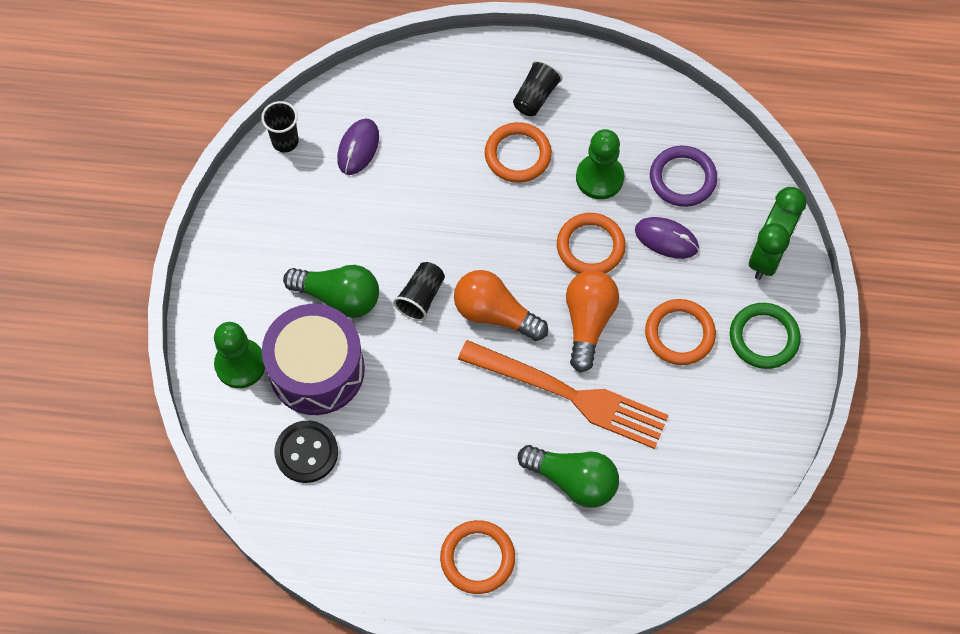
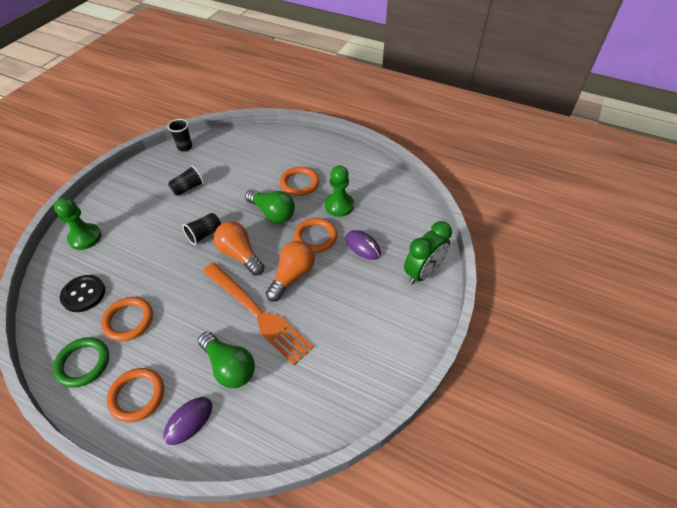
camera: 20 degrees right, 15 degrees down
purple drum [262,304,365,415] -> none
green light bulb [283,265,379,318] -> green light bulb moved to [245,189,295,223]
purple mouse [337,119,379,175] -> purple mouse moved to [163,397,212,445]
black cup [513,60,563,116] -> black cup moved to [168,165,204,196]
orange ring [645,299,716,365] -> orange ring moved to [101,297,153,341]
purple ring [650,146,717,207] -> none
green ring [730,303,801,369] -> green ring moved to [53,337,109,388]

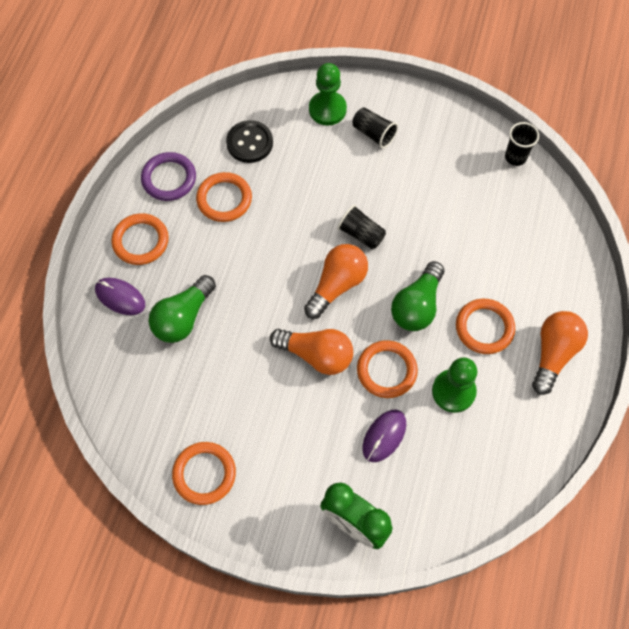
camera: 80 degrees right, 15 degrees up
green ring [53,337,109,388] -> purple ring [141,152,196,201]
black cup [168,165,204,196] -> black cup moved to [352,107,398,148]
orange fork [203,263,314,365] -> none
none -> orange ring [172,442,236,505]
none -> orange light bulb [532,311,588,395]

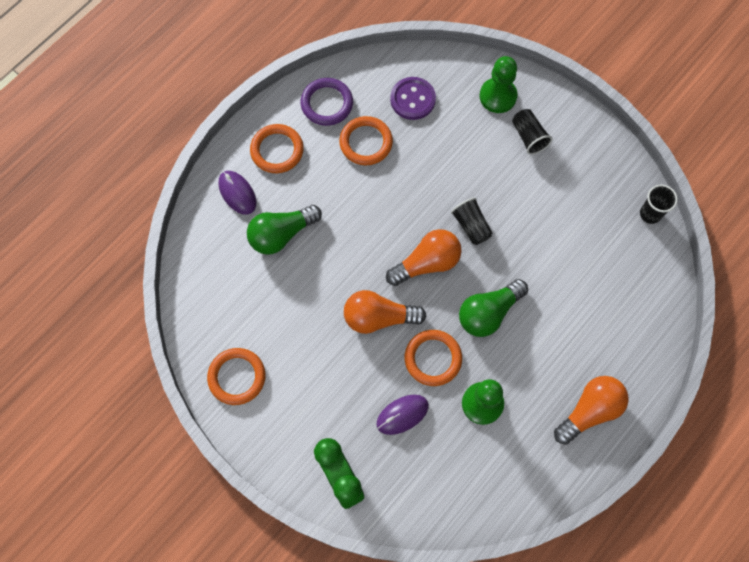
camera: 25 degrees right, 5 degrees up
black button [226,120,273,163] -> purple button [390,77,436,120]
orange light bulb [270,329,353,375] -> orange light bulb turned 135 degrees clockwise [344,290,426,334]
orange ring [456,299,515,354] -> none

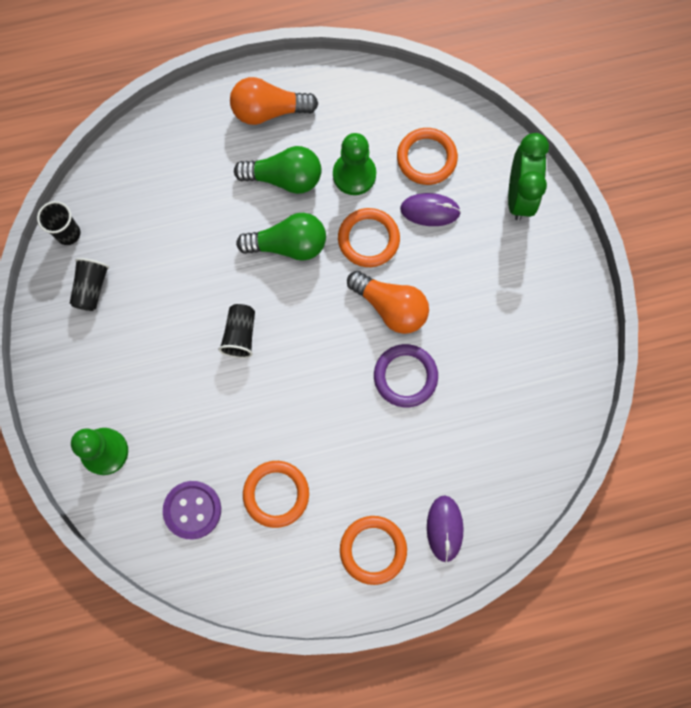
camera: 145 degrees left, 5 degrees up
orange ring [207,348,266,405] -> orange ring moved to [397,128,458,185]
green light bulb [247,205,322,255] -> green light bulb moved to [234,146,321,194]
purple ring [301,78,353,126] -> purple ring moved to [374,344,438,407]
orange light bulb [386,229,461,286] -> none
black cup [512,109,553,155] -> black cup moved to [70,258,109,311]

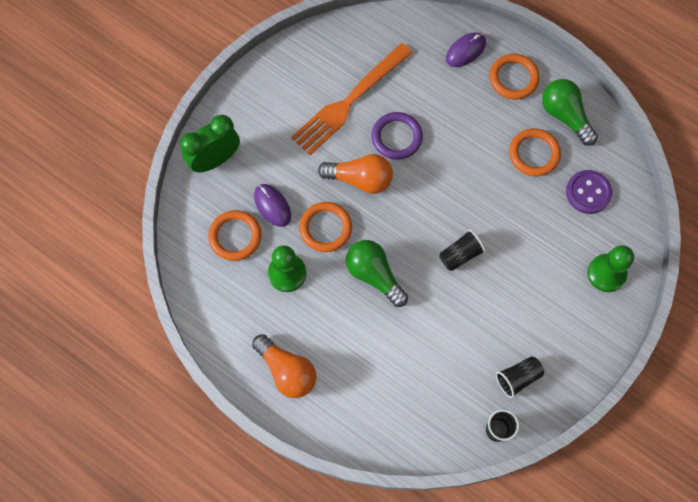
camera: 130 degrees left, 5 degrees down
green light bulb [234,146,321,194] -> green light bulb moved to [542,79,598,146]
orange light bulb [347,271,429,334] -> orange light bulb turned 105 degrees clockwise [318,154,393,194]
none -> orange fork [291,43,412,155]

